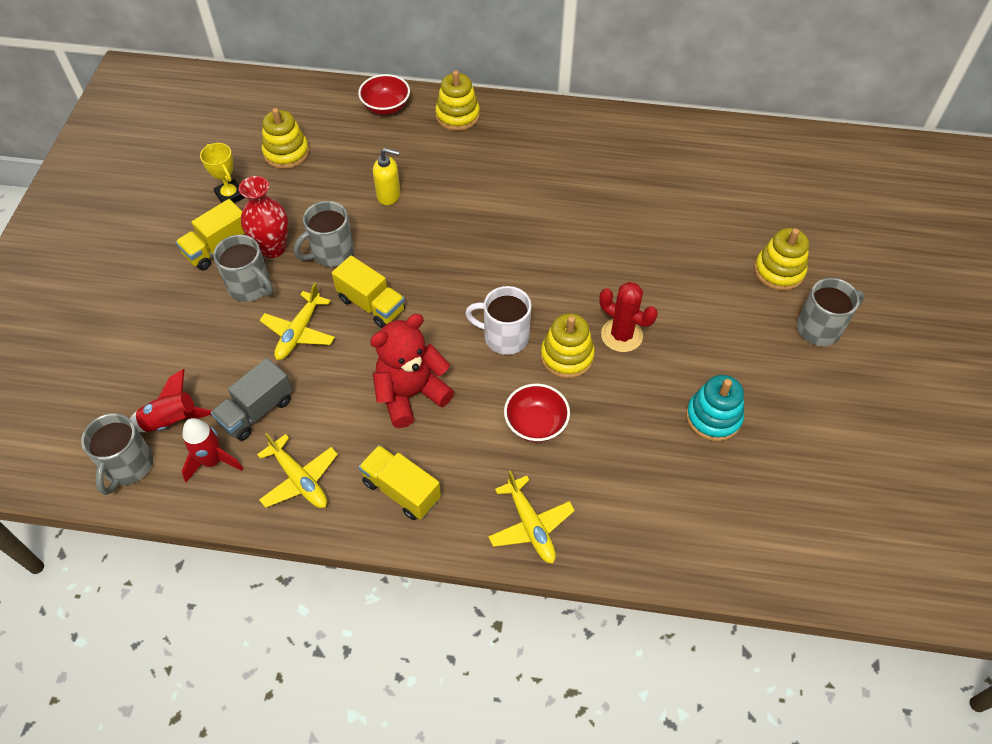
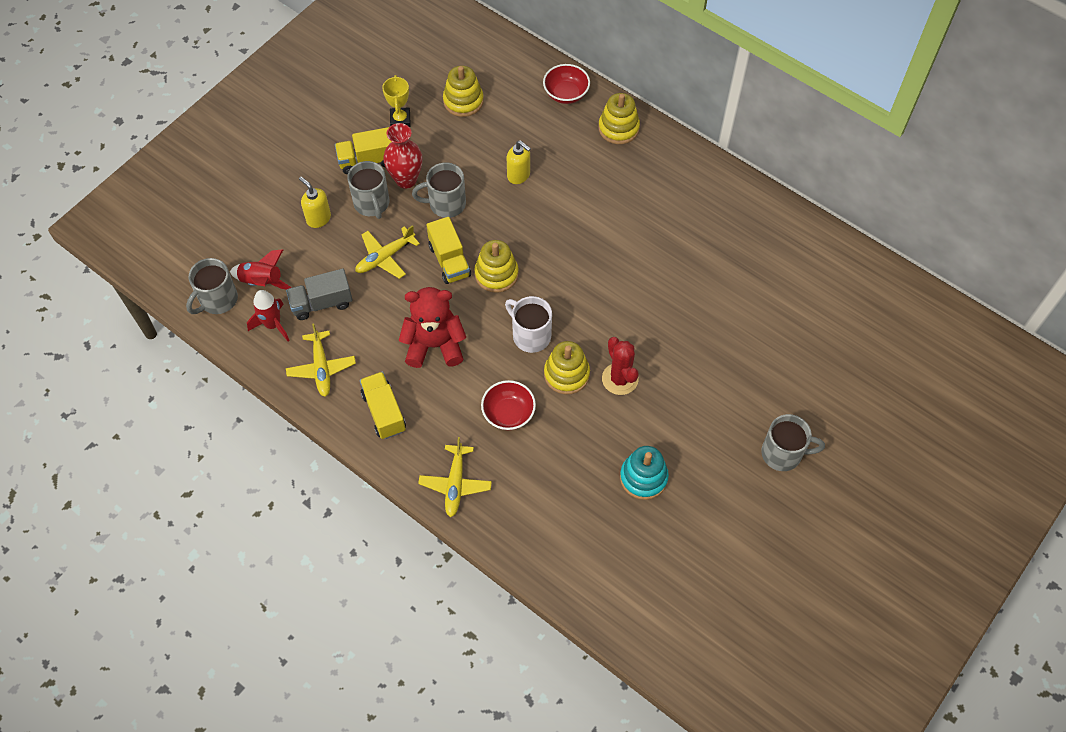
camera: 30 degrees right, 5 degrees up
yellow stacking toy [754,228,809,291] -> yellow stacking toy moved to [474,240,519,293]
none -> yellow soap dispenser [299,177,331,228]

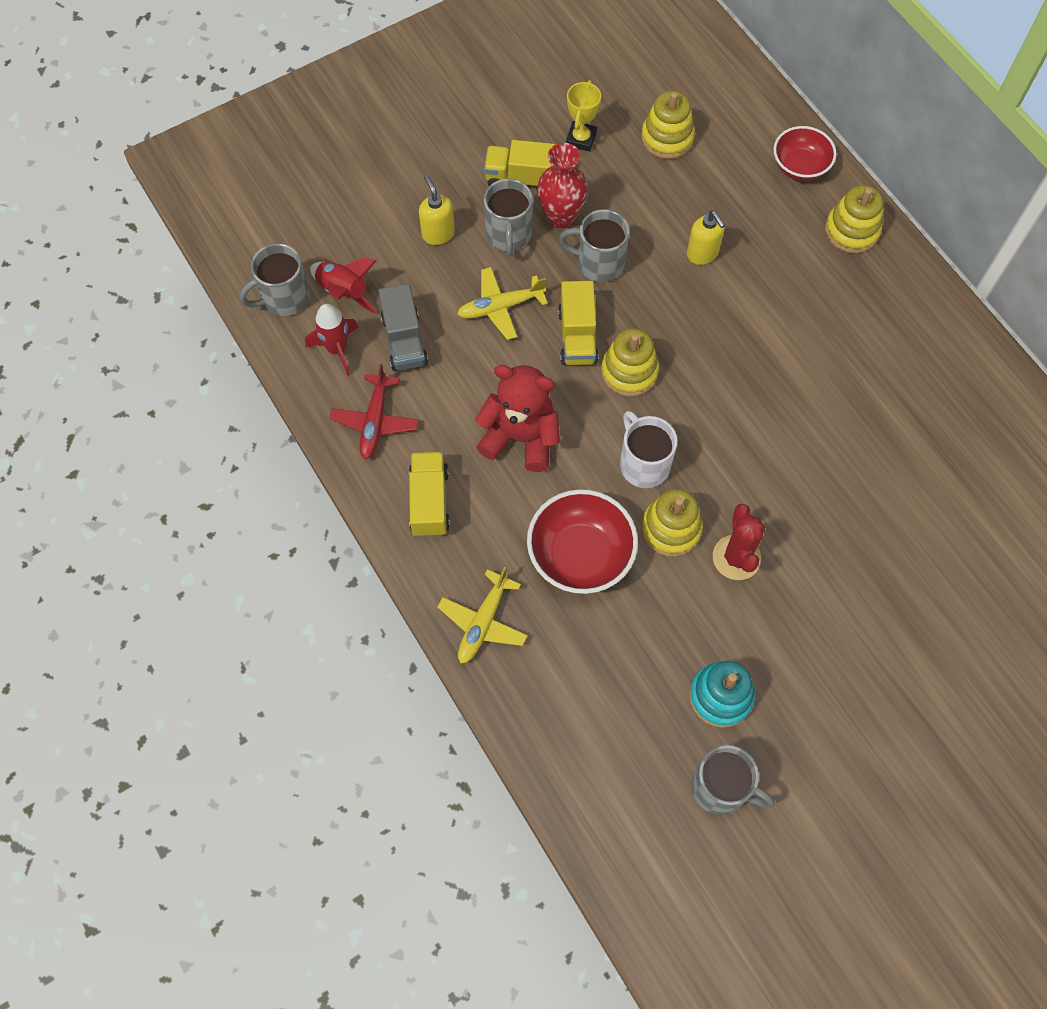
camera: 20 degrees right, 5 degrees up
grey truck [286,269,353,320] -> grey truck turned 105 degrees counterclockwise [378,283,428,371]
yellow plane [286,324,356,397] -> red plane [330,364,419,459]
red bowl [481,380,536,430] -> red bowl [527,489,638,594], size x1.53
grey mug [761,414,825,471] -> grey mug moved to [691,745,775,815]

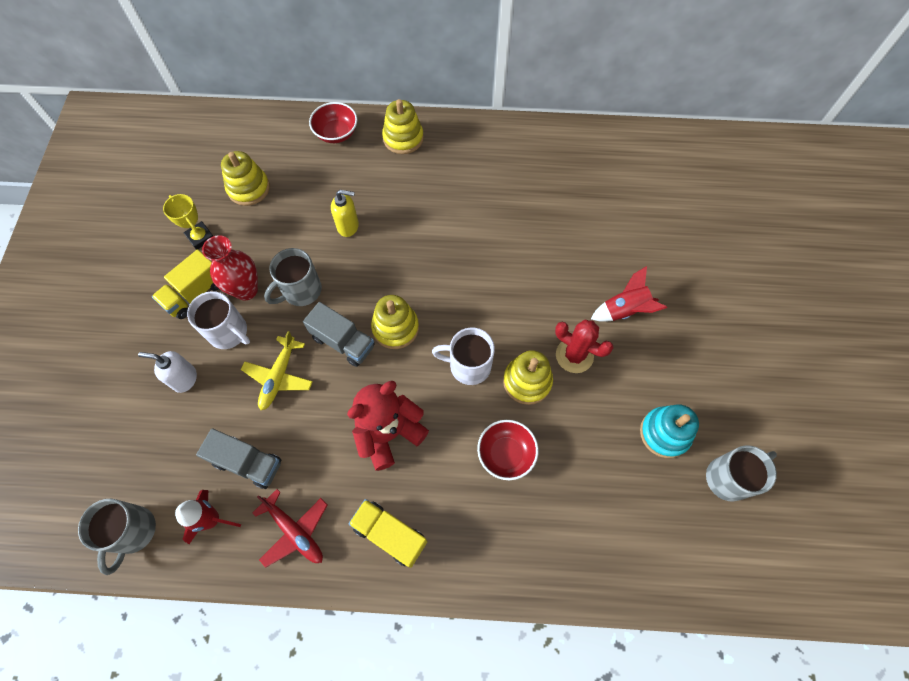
camera: 55 degrees left, 0 degrees up
red rocket [310,257,377,314] -> red rocket moved to [591,266,667,322]
yellow soap dispenser [419,175,455,245] -> white soap dispenser [138,351,197,393]
yellow plane [438,566,528,664] -> none
grey mug [484,179,533,257] -> white mug [187,291,250,349]
red bowl [527,489,638,594] -> red bowl [477,420,538,480], size x0.65
yellow truck [558,281,598,365] -> grey truck [303,302,375,367]

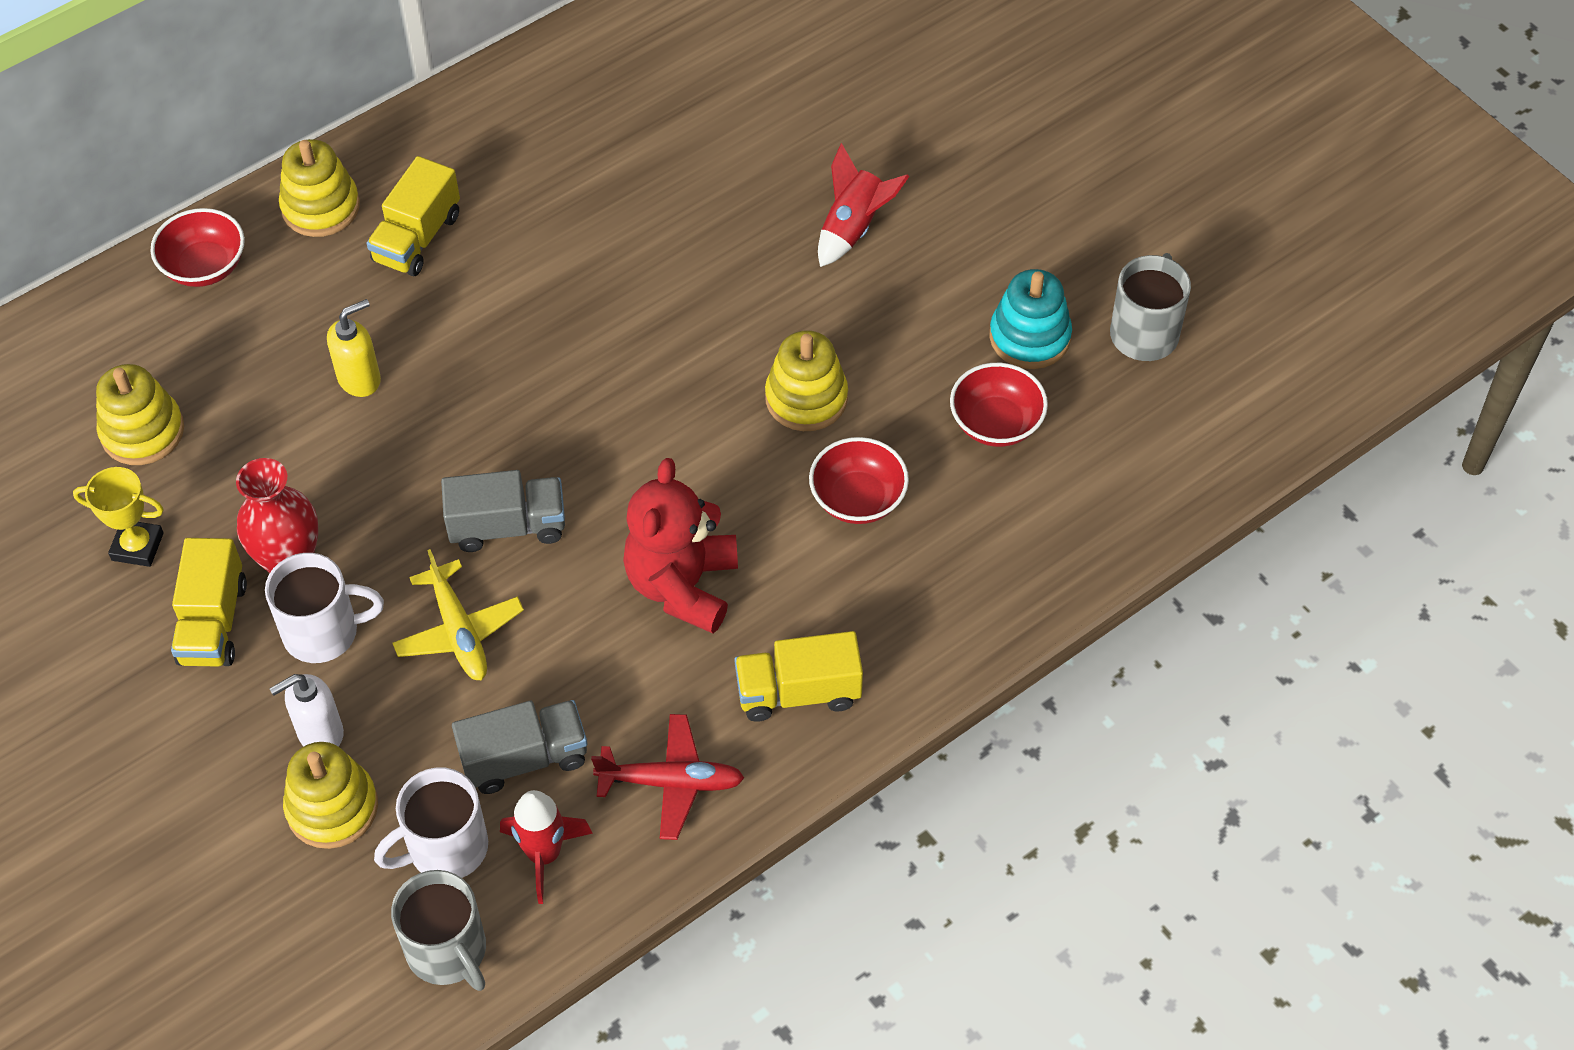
camera: 40 degrees left, 10 degrees down
grey mug [264,248,322,306] -> none
yellow stacking toy [371,295,419,349] -> yellow stacking toy moved to [283,742,378,849]
white mug [432,327,495,385] -> white mug moved to [374,767,488,878]
red cactus [555,319,613,373] -> none
none -> yellow truck [367,156,460,276]
none -> red bowl [950,363,1048,447]

